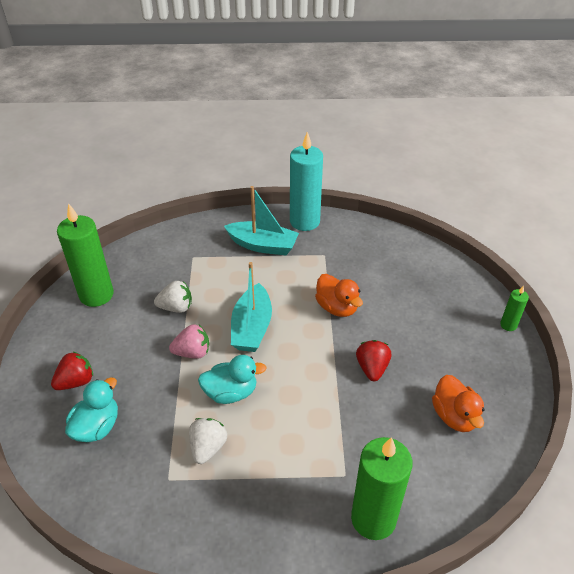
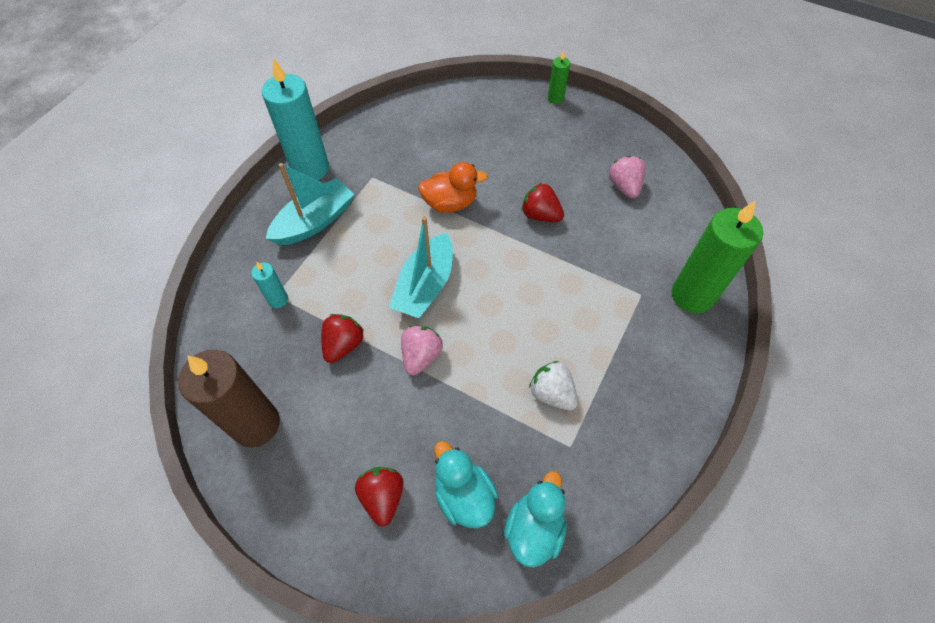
camera: 60 degrees left, 15 degrees up
green candle [57,203,114,307] -> brown candle [178,350,280,447]
white strawberry [154,281,192,313] -> red strawberry [321,314,364,363]
turquoise duck [198,355,267,404] -> turquoise duck moved to [504,471,567,568]
turquoise boat [231,262,272,352] -> turquoise boat turned 75 degrees clockwise [389,216,453,318]
orange duck [432,375,485,432] -> pink strawberry [609,156,646,198]
none -> turquoise candle [251,262,288,308]

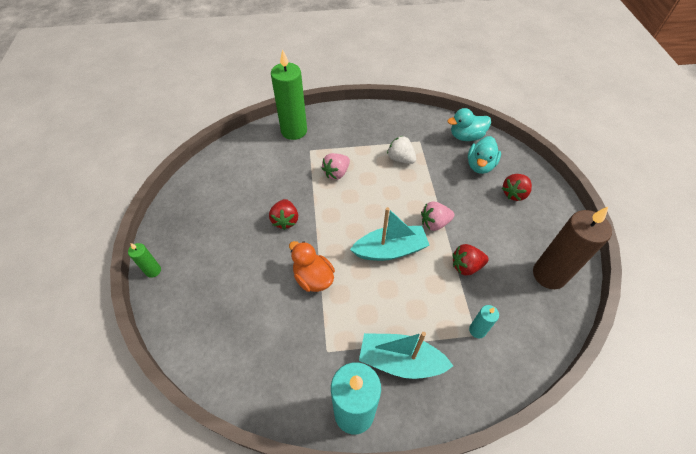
camera: 125 degrees left, 5 degrees down
white strawberry [529,361,578,410] -> white strawberry turned 120 degrees clockwise [387,136,416,164]
pink strawberry [609,156,646,198] -> pink strawberry moved to [322,153,350,180]

